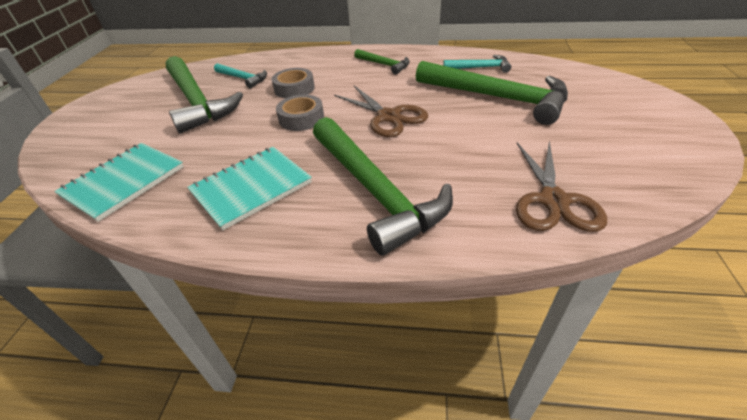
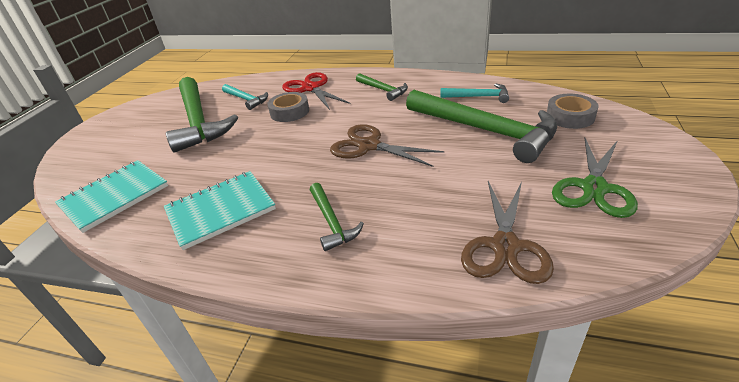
camera: 10 degrees right, 5 degrees down
grey tape [276,95,324,131] -> grey tape moved to [547,94,598,129]
green hammer [313,117,453,256] -> green hammer [310,183,364,251], size x0.48
brown scissors [334,86,428,137] -> brown scissors turned 150 degrees clockwise [330,124,444,167]
none -> red scissors [282,72,350,110]
none -> green scissors [552,138,638,218]

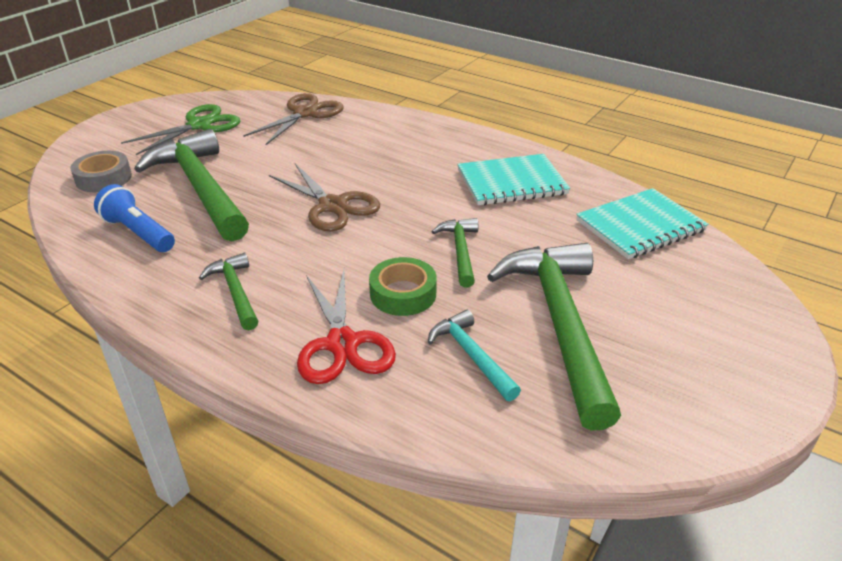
camera: 165 degrees left, 0 degrees up
grey tape [267,92,309,122] -> green tape [369,257,437,316]
green hammer [310,183,364,251] -> green hammer moved to [431,218,478,287]
turquoise hammer [440,84,509,103] -> blue flashlight [94,184,175,252]

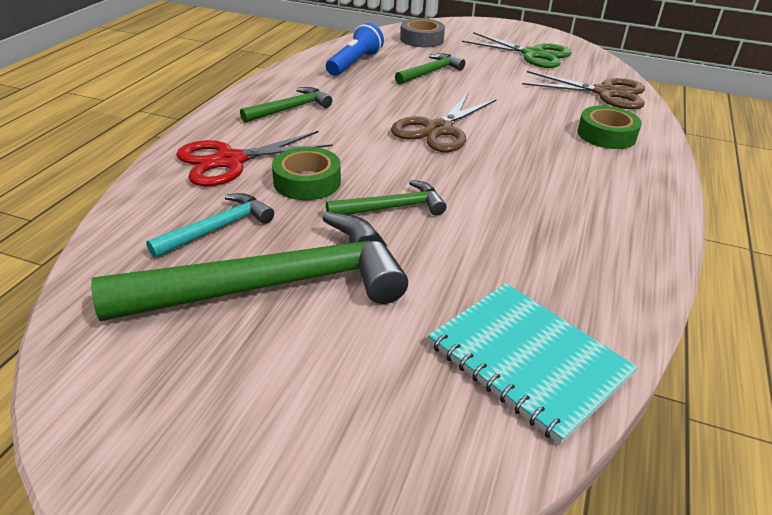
camera: 75 degrees right, 0 degrees up
green hammer [134,129,249,241] -> green hammer [395,53,465,84], size x0.48
turquoise notebook [457,154,570,205] -> none
none -> green tape [578,106,642,149]

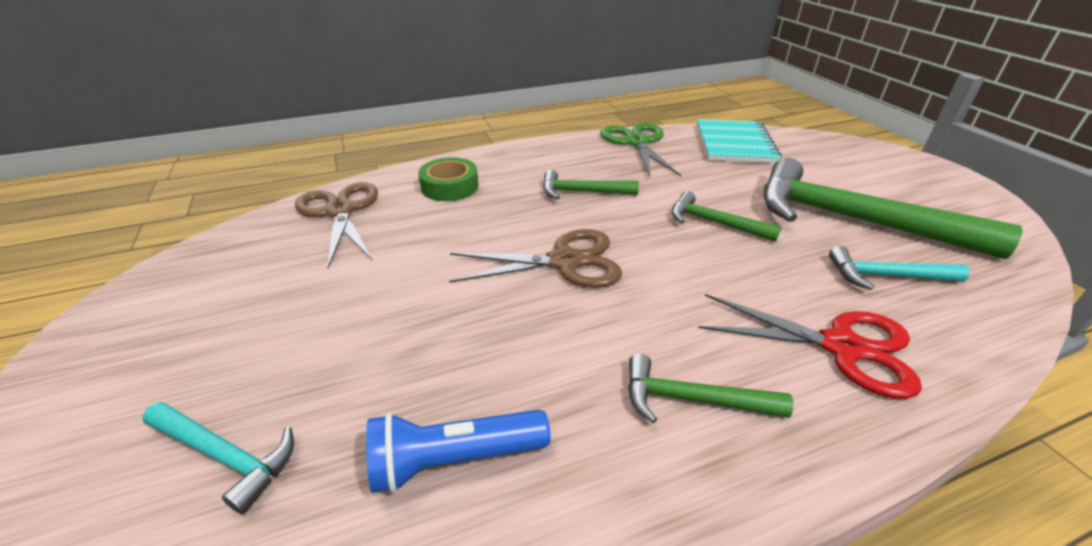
camera: 130 degrees left, 0 degrees up
green tape [272,147,341,200] -> none
green hammer [395,53,465,84] -> green hammer moved to [543,170,639,199]
grey tape [400,18,445,47] -> turquoise hammer [142,402,294,514]
green scissors [462,32,572,68] -> green scissors moved to [600,123,681,177]

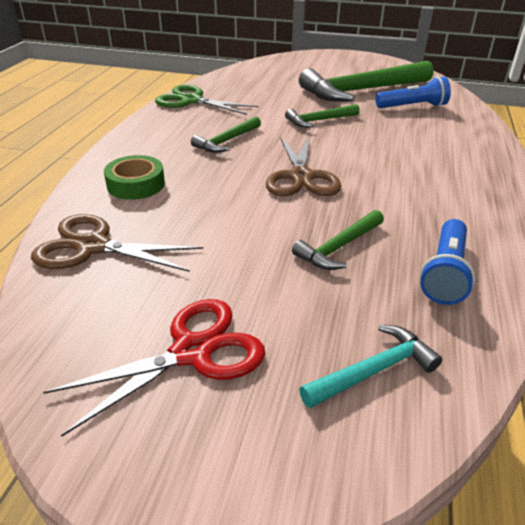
camera: 55 degrees left, 0 degrees up
brown scissors [449,229,622,288] -> brown scissors turned 150 degrees clockwise [266,136,341,196]
green hammer [628,354,793,423] -> green hammer moved to [292,210,384,270]
turquoise notebook [697,119,781,163] -> none
red scissors [698,294,922,399] -> red scissors moved to [43,299,265,437]
turquoise hammer [829,246,970,290] -> blue flashlight [376,76,451,108]

